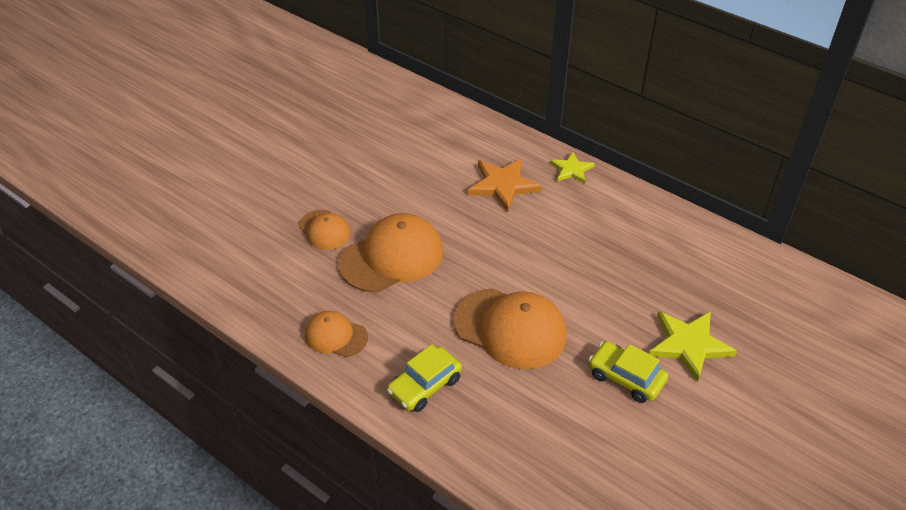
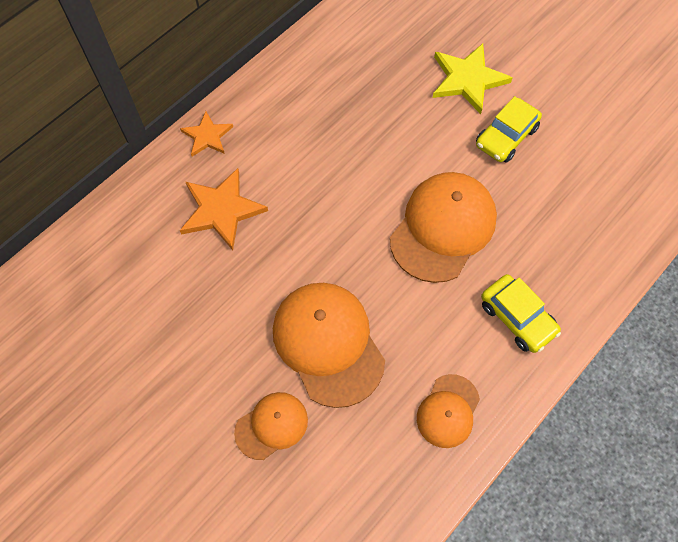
camera: 85 degrees left, 20 degrees up
yellow star [550,152,595,184] -> orange star [180,111,233,157]

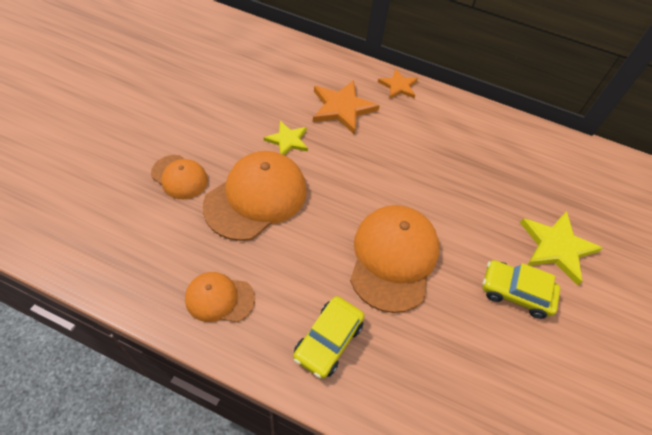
camera: 65 degrees right, 10 degrees down
orange cap [390,172,497,283] -> orange cap turned 90 degrees counterclockwise [350,205,439,313]
none -> yellow star [264,121,308,155]

